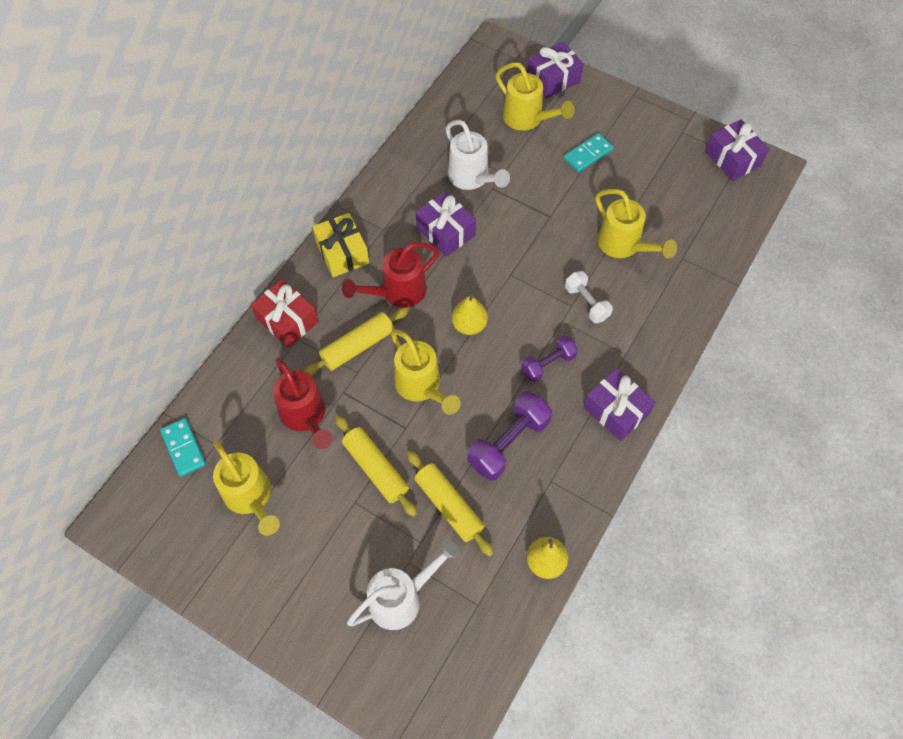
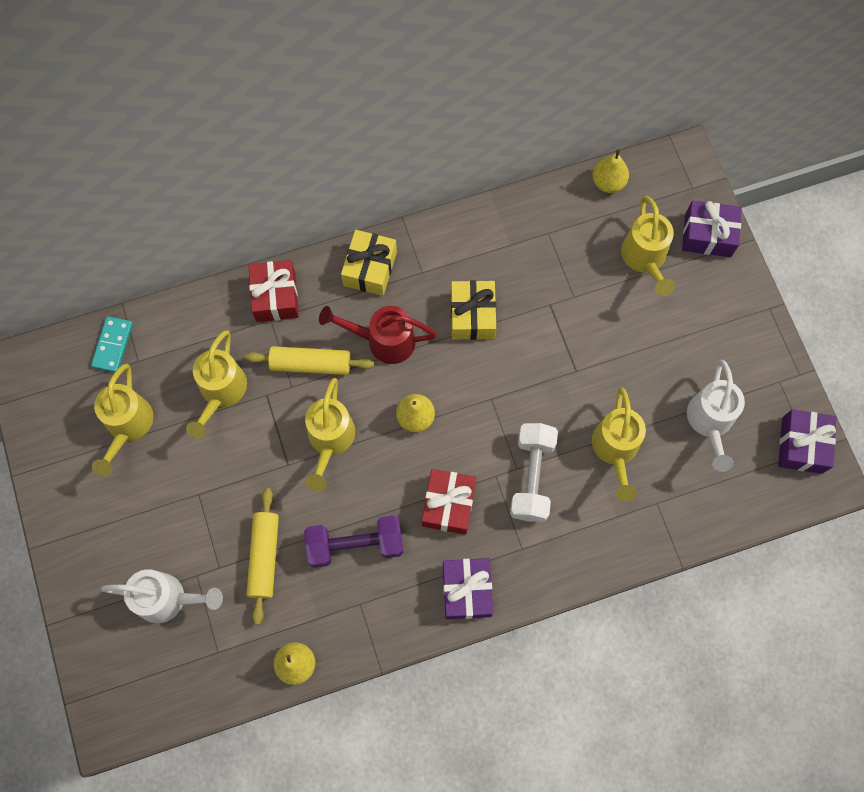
camera: 40 degrees right, 10 degrees up
red watering can [273,357,333,449] -> yellow watering can [186,330,247,439]
yellow rolling pin [335,415,417,517] -> none
purple gift [416,191,476,256] -> yellow gift [451,280,496,340]
white watering can [445,120,510,190] -> white watering can moved to [687,360,745,472]
purple dumbbell [521,336,578,382] -> red gift [422,469,476,535]
turquoise domino [564,133,614,172] -> none
white dumbbell [565,271,613,323] -> white dumbbell [510,423,558,522], size x1.58
none -> yellow pear [592,149,629,193]

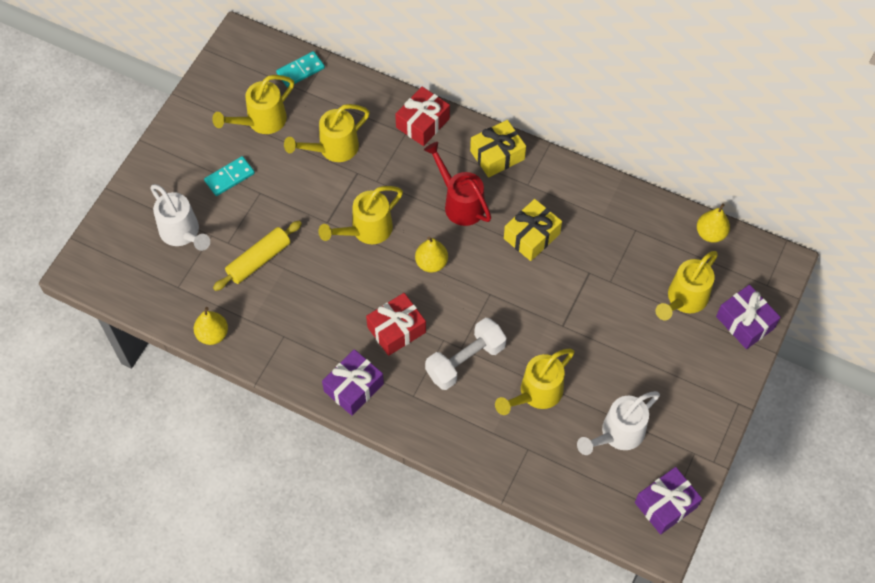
camera: 45 degrees right, 10 degrees down
yellow rolling pin [245,346,374,375] -> none
purple dumbbell [304,516,403,568] -> none
none -> turquoise domino [204,156,255,196]

